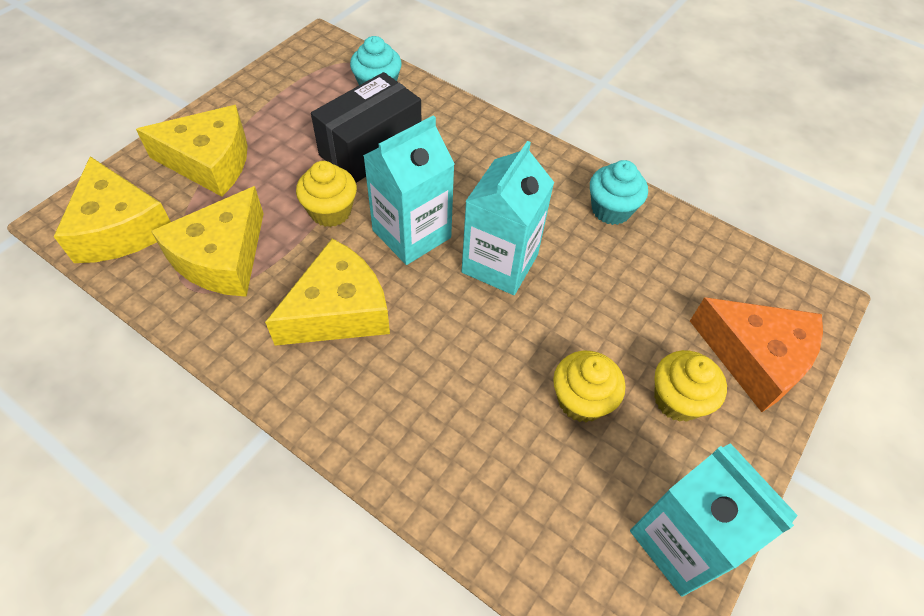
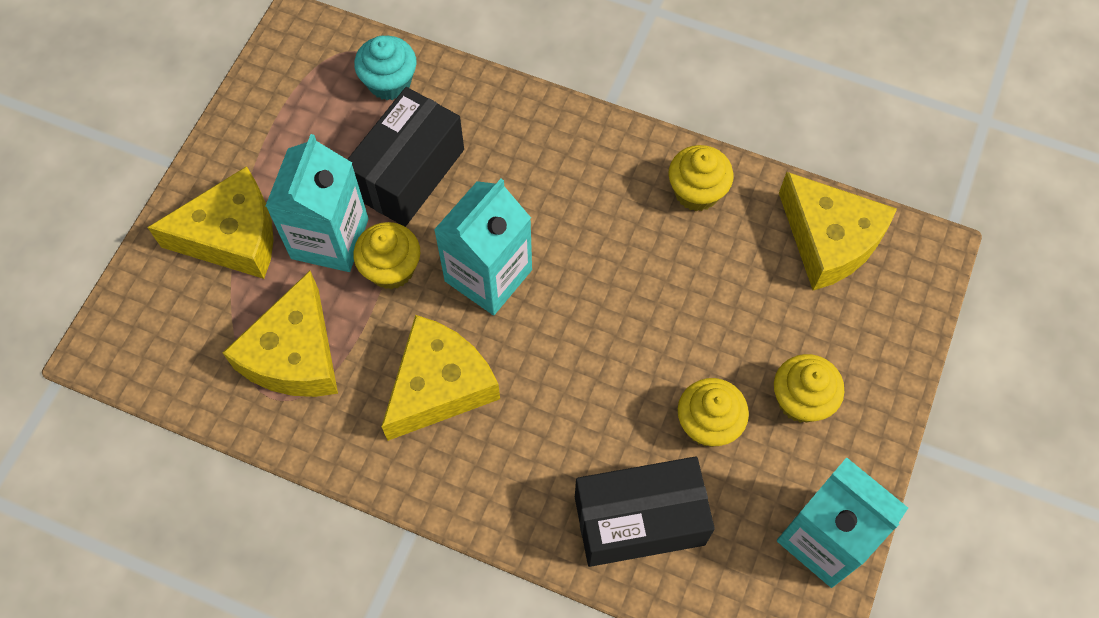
camera: 10 degrees left, 10 degrees up
yellow cheese [53,156,171,263] -> yellow cheese moved to [779,172,897,290]
turquoise carton [462,141,554,295] -> turquoise carton moved to [266,134,369,272]
turquoise cupcake [590,160,648,225] -> yellow cupcake [668,145,733,211]
orange cheese [690,297,823,412] -> none
none -> black box [575,456,715,567]

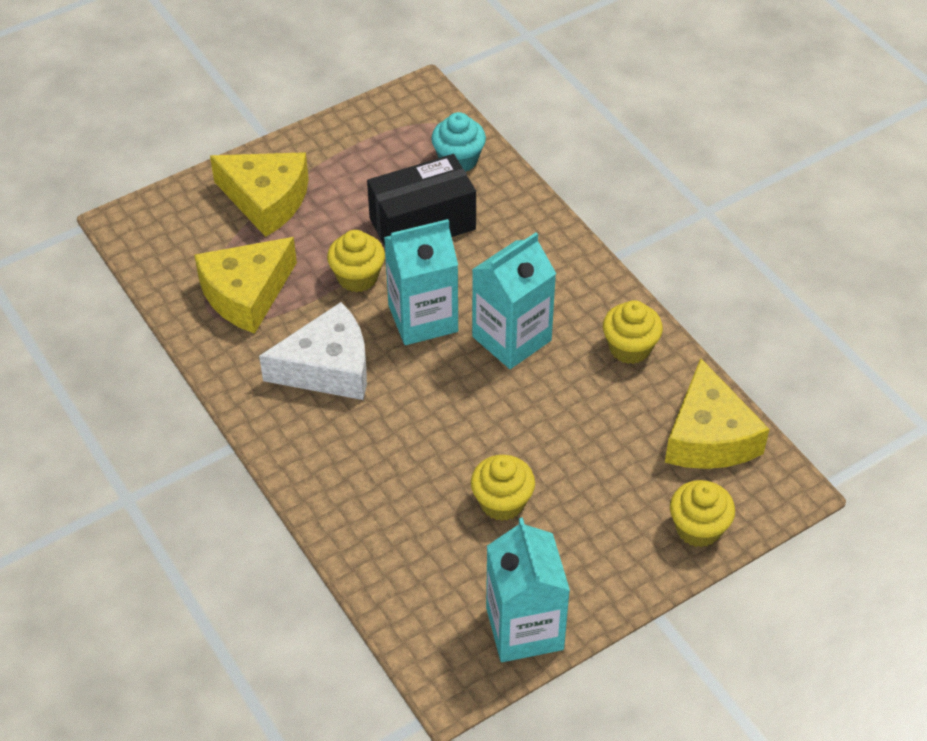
camera: 35 degrees right, 15 degrees down
turquoise carton [266,134,369,272] -> turquoise carton moved to [472,232,556,369]
yellow cheese [381,315,500,441] -> white cheese [259,302,367,400]
black box [575,456,715,567] -> none
yellow cupcake [774,354,844,423] -> yellow cupcake moved to [670,480,735,548]

